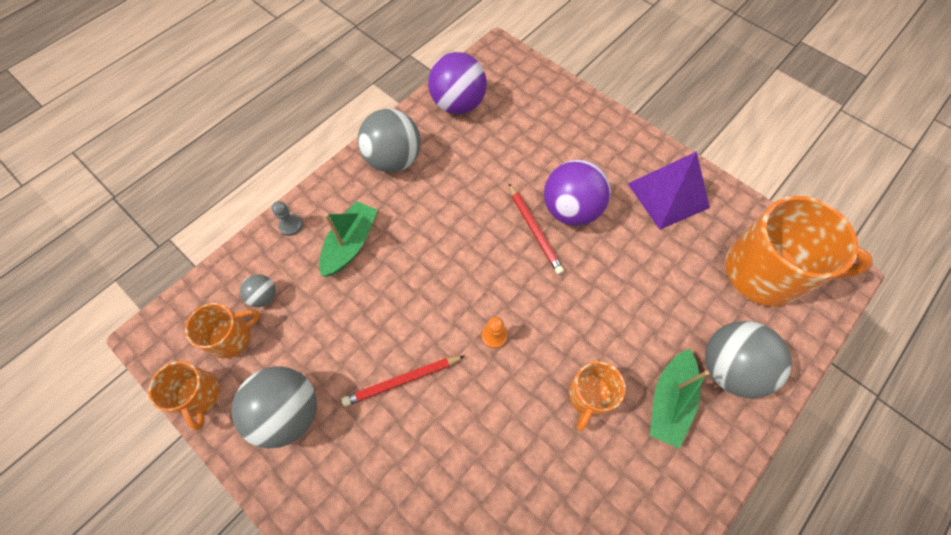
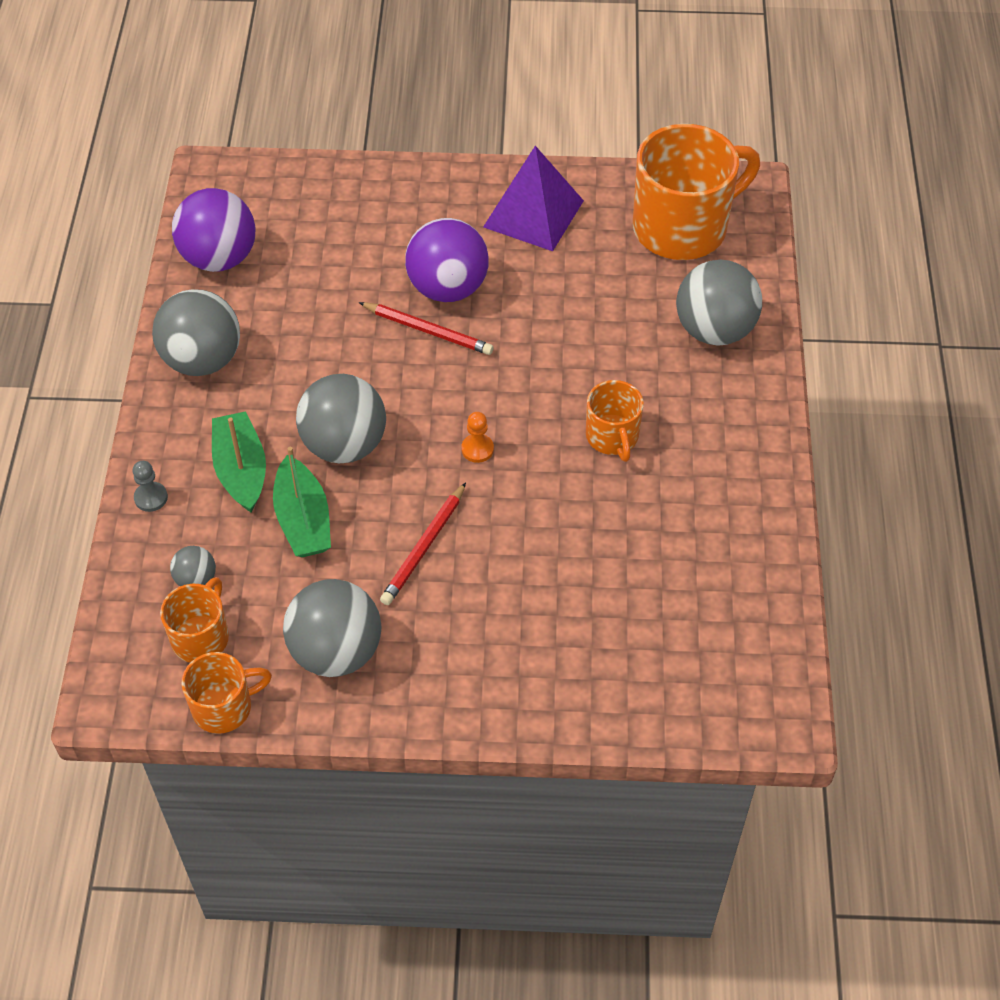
camera: 40 degrees left, 10 degrees down
orange mug [148,361,220,430] -> orange mug turned 45 degrees counterclockwise [181,652,272,734]
green boat [650,349,709,449] -> green boat moved to [273,447,331,557]
none -> grey ball [296,374,386,463]

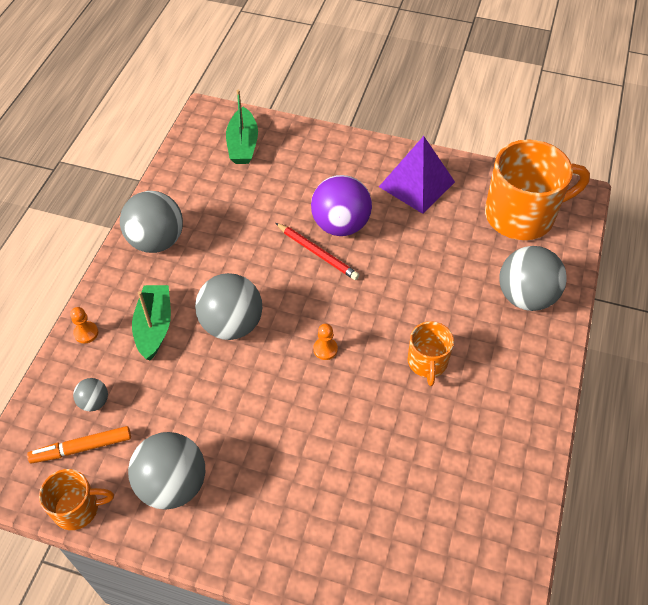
camera: 15 degrees right, 0 degrees up
grey pawn [133,461,168,512] -> orange pawn [70,307,99,343]
orange mug [160,577,229,663] -> orange marker [27,426,131,464]
purple ball [172,188,255,272] -> none
green boat [273,447,331,557] -> green boat moved to [226,90,258,164]
red pencil [380,482,466,605] -> none

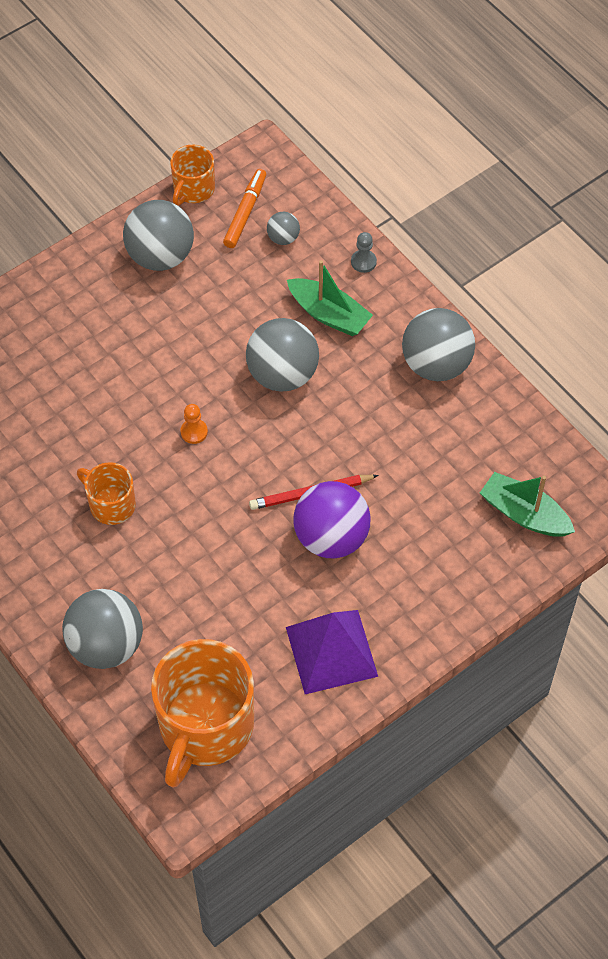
camera: 125 degrees right, 5 degrees up
orange pawn [70,307,99,343] -> grey pawn [351,232,377,273]

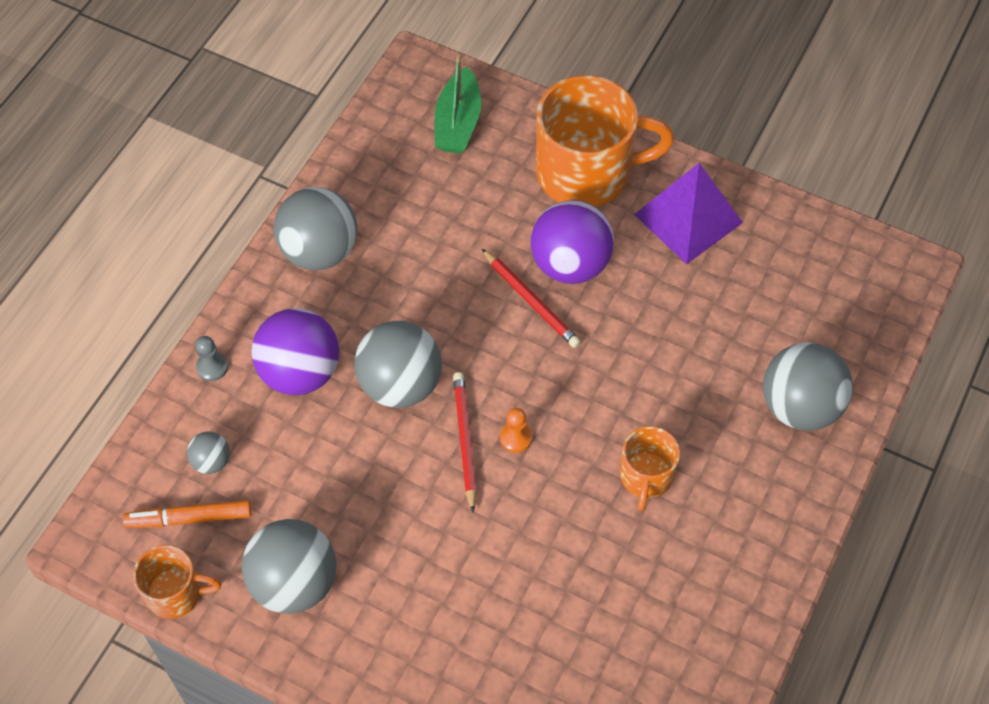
camera: 115 degrees left, 0 degrees up
orange mug [151,639,254,788] -> orange mug moved to [536,75,674,207]
green boat [287,260,373,336] -> purple ball [251,308,339,395]
none -> red pencil [453,372,477,513]

